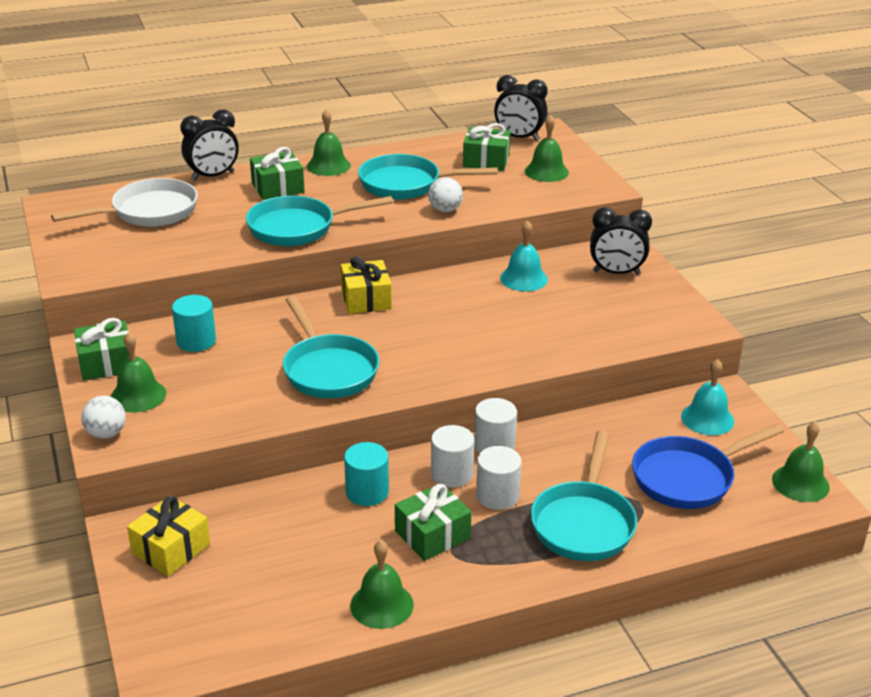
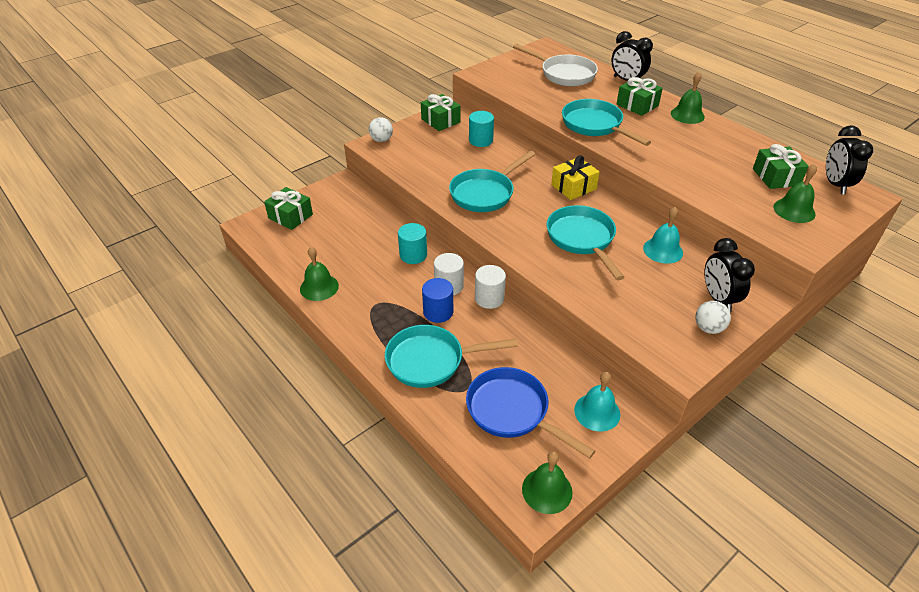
camera: 70 degrees right, 10 degrees up
green bell [111,332,166,413] -> none
yellow gift [127,496,210,576] -> none
turquoise pan [358,154,498,200] -> turquoise pan moved to [546,205,625,281]
green gift [395,483,472,561] -> green gift moved to [264,187,313,230]
white ball [428,177,463,212] -> white ball moved to [695,301,731,334]
white cylinder [476,446,522,510] -> blue cylinder [422,278,453,323]

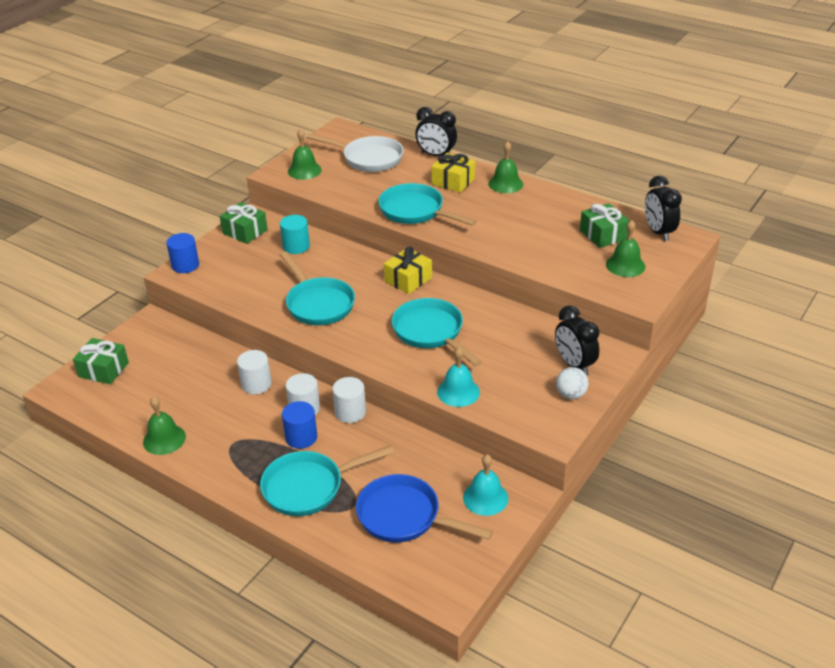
camera: 15 degrees left, 5 degrees down
white ball [369,117,393,142] -> blue cylinder [166,233,199,273]
turquoise cylinder [398,223,427,264] -> white cylinder [237,350,271,394]
turquoise pan [449,151,535,212] -> turquoise pan turned 60 degrees counterclockwise [280,252,355,325]
green bell [522,451,573,514] -> green bell moved to [288,129,322,180]
green gift [617,77,663,116] -> yellow gift [431,153,475,193]
turquoise bell [643,207,683,264] -> turquoise bell moved to [437,347,480,407]

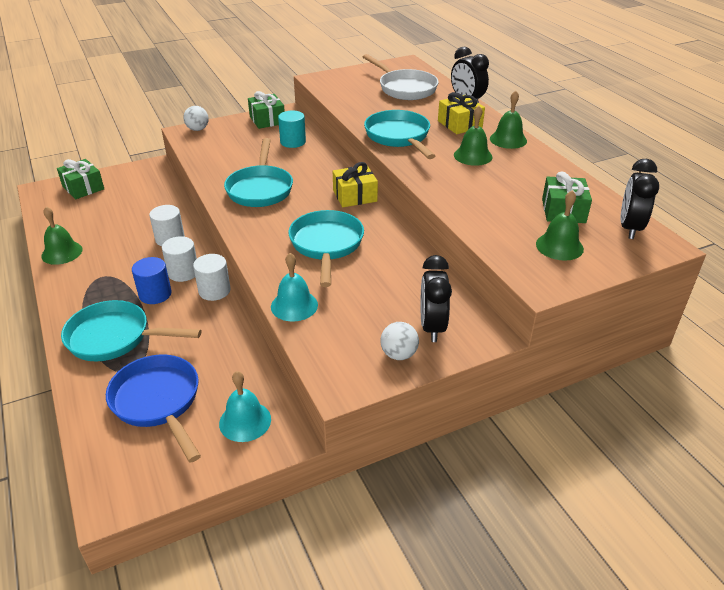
camera: 30 degrees right, 0 degrees up
blue cylinder [166,233,199,273] -> white ball [183,106,209,131]
green bell [288,129,322,180] -> green bell moved to [454,106,493,166]

